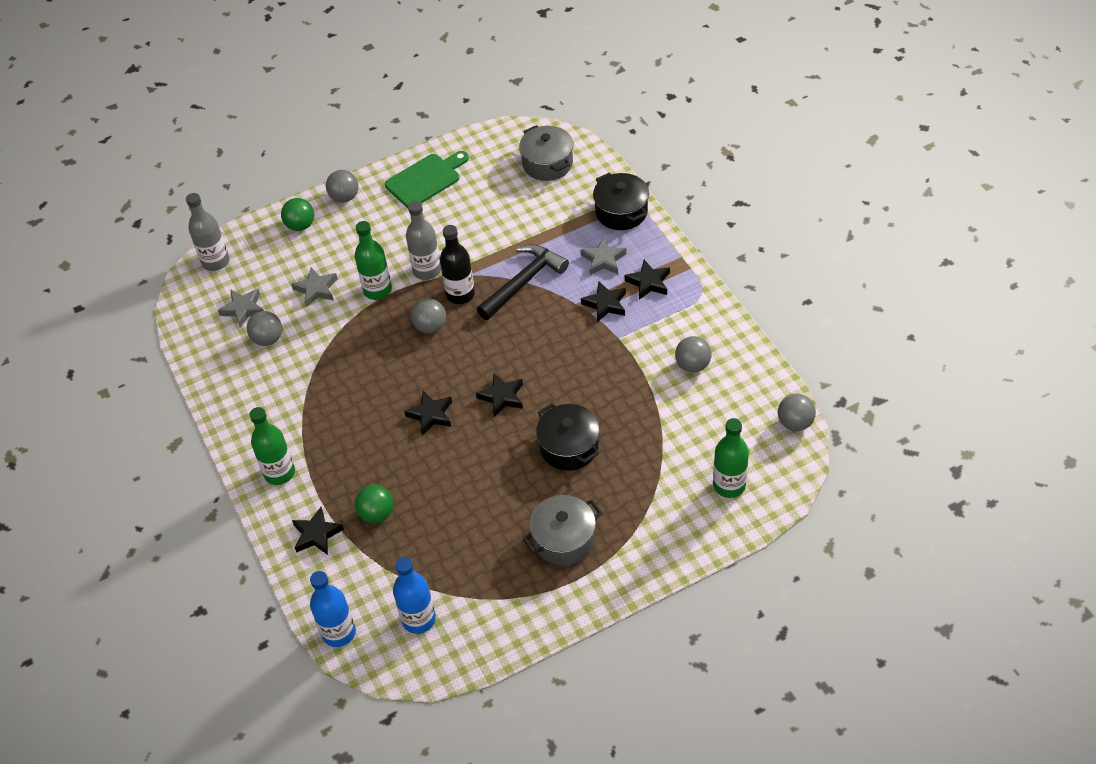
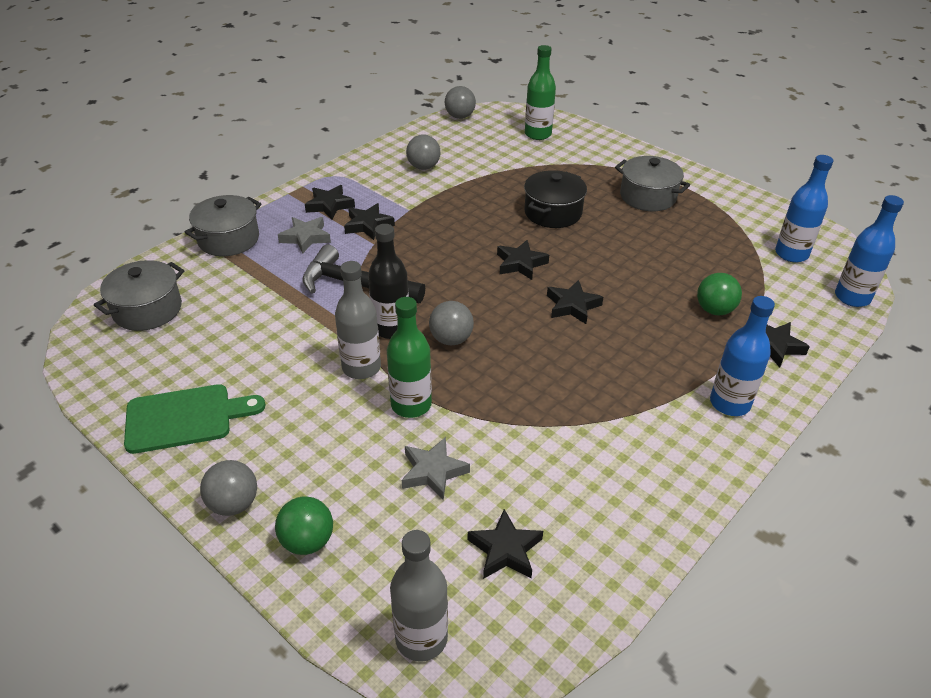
camera: 115 degrees left, 10 degrees down
grey star [218,289,264,328] -> black star [468,509,543,579]
grey ball [247,311,282,346] -> none
green bottle [249,407,295,485] -> blue bottle [710,296,775,416]
green cutting board [385,151,469,208] -> green cutting board turned 135 degrees clockwise [124,384,265,454]
black pot [593,173,649,230] -> grey pot [184,195,261,256]

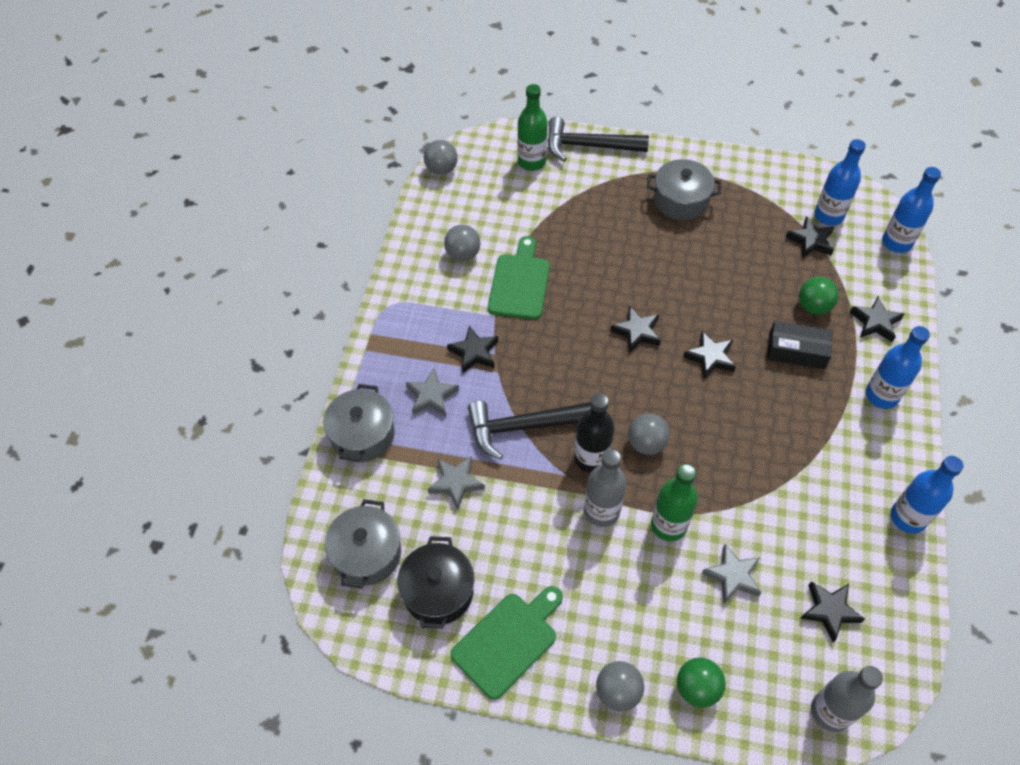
camera: 30 degrees left, 15 degrees up
black star [305,185,355,219] -> black star moved to [785,216,834,258]
black pot [524,170,587,228] -> black pot moved to [398,536,475,629]
none -> grey star [428,456,485,510]
none -> green cutting board [488,236,550,320]
none -> black hammer [547,117,649,162]
none -> black box [767,321,832,369]
none -> blue bottle [891,456,963,534]

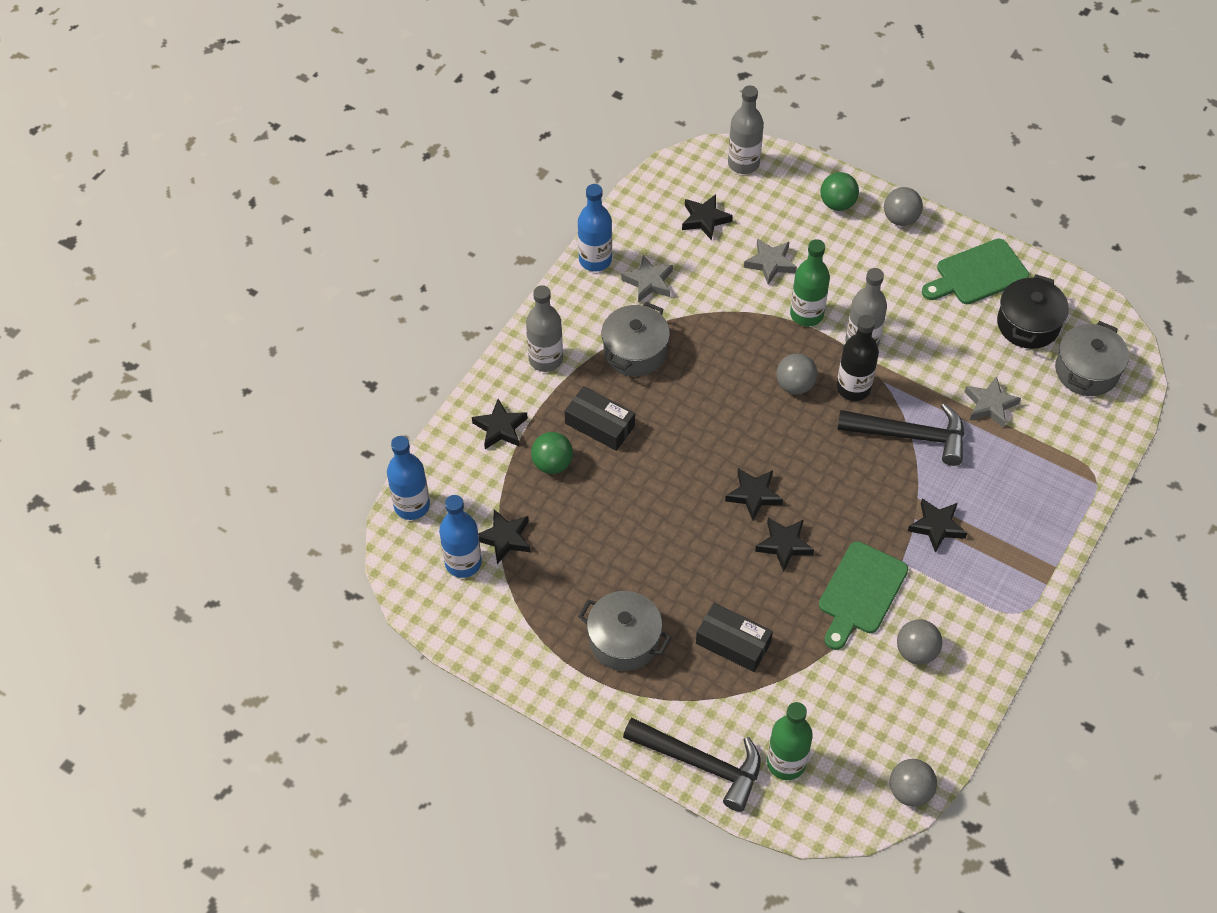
camera: 160 degrees left, 0 degrees up
grey pot [323,384,395,462] -> grey pot moved to [601,302,670,376]
grey star [406,368,459,417] -> grey star moved to [622,255,673,303]
black star [683,331,736,379] -> black star moved to [755,517,814,572]
blue bottle [866,326,930,409] -> grey bottle [526,285,563,372]
none -> black box [696,603,773,672]

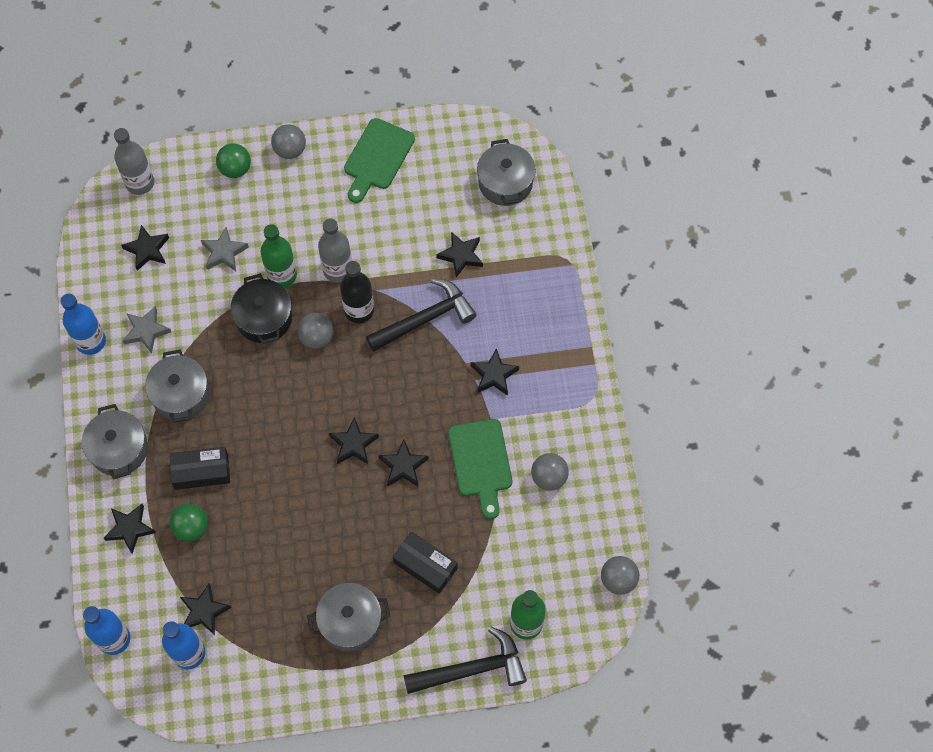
camera: 40 degrees left, 10 degrees up
grey bottle [526,285,563,372] -> grey pot [82,404,148,479]
black box [696,603,773,672] -> black box turned 45 degrees clockwise [393,532,458,594]
grey star [965,376,1021,428] -> black star [436,232,483,277]
black pot [997,274,1069,349] -> black pot moved to [230,274,292,344]

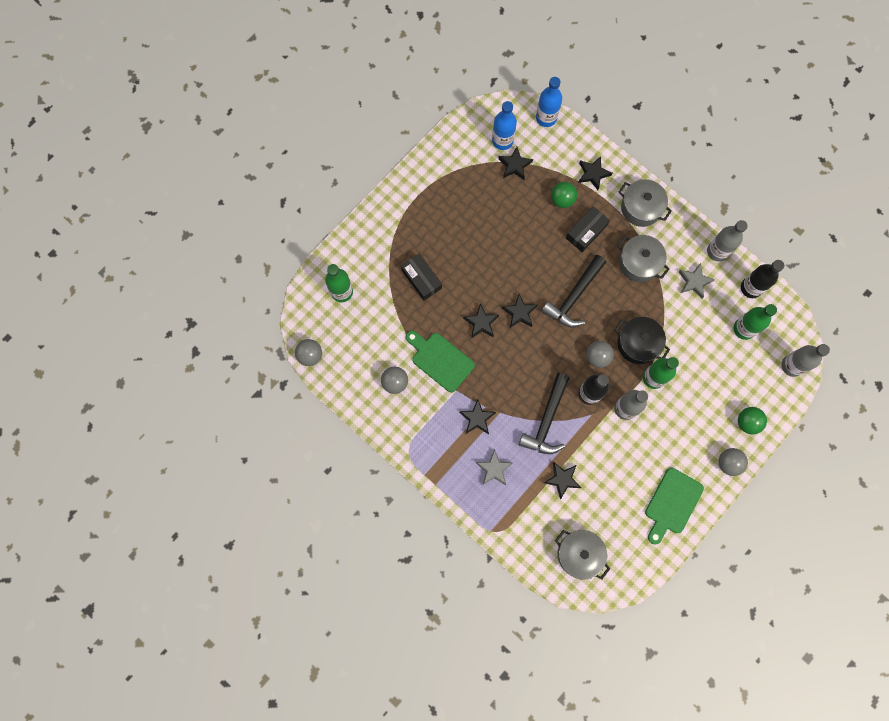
camera: 140 degrees right, 10 degrees up
blue bottle [61,294,106,355] -> grey bottle [707,220,748,262]
black star [121,225,169,271] -> green bottle [733,304,777,340]
grey star [201,227,249,271] -> grey star moved to [476,449,512,485]
grey pot [307,583,390,652] -> none
green cutting board [344,118,415,203] -> green cutting board turned 135 degrees counterclockwise [645,468,704,544]
black box [393,532,458,594] -> black box turned 60 degrees clockwise [401,253,442,300]
black hammer [403,627,527,694] -> black hammer moved to [541,255,606,327]
none -> black bottle [741,260,784,298]

